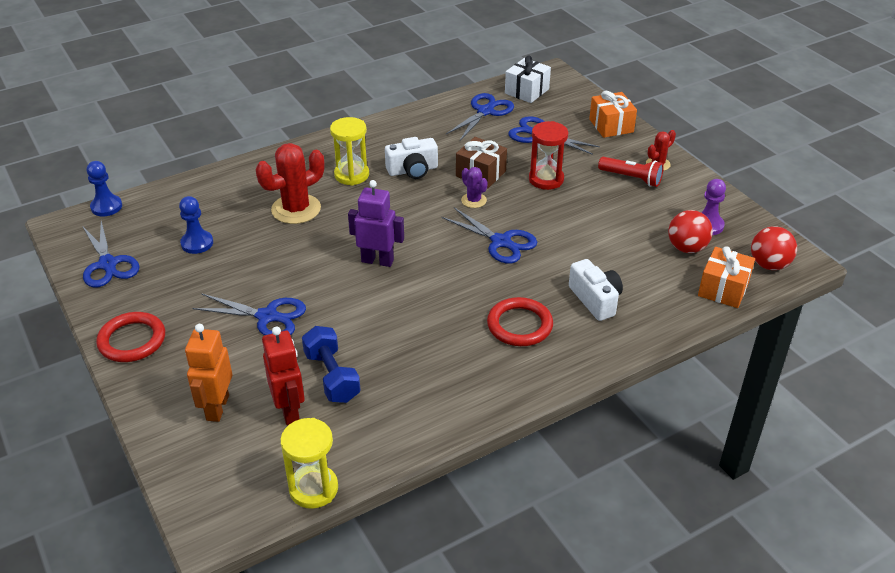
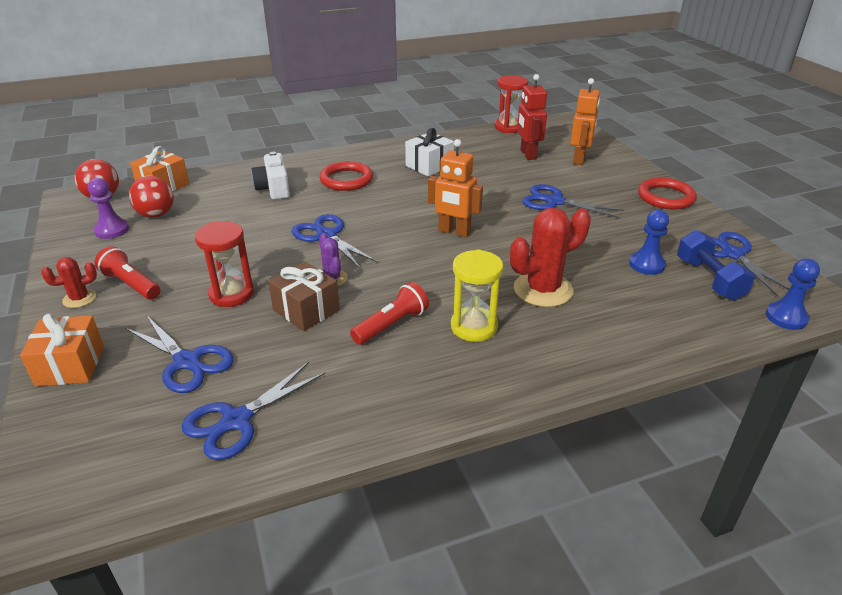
camera: 170 degrees left, 5 degrees down
yellow hourglass [280,418,338,509] -> red hourglass [495,75,528,133]
blue dumbbell [302,326,361,403] -> blue dumbbell moved to [677,230,755,301]
purple robot [348,180,404,267] -> orange robot [428,139,483,237]
white camera [385,137,438,179] -> red flashlight [350,282,429,345]
white gift [505,56,551,103] -> white gift moved to [405,128,454,177]

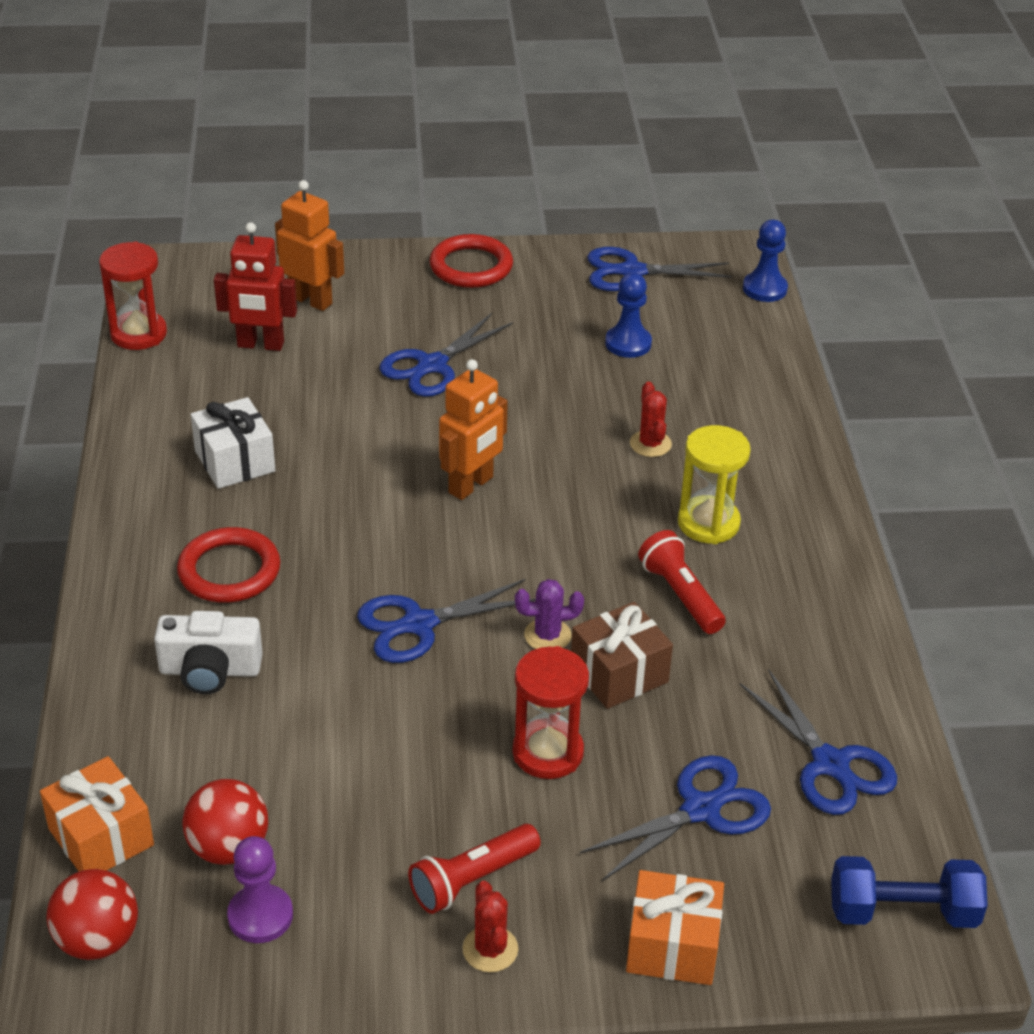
camera: 75 degrees left, 5 degrees up
red cactus [510,208,591,307] -> red cactus [630,382,672,457], size x0.52
blue dumbbell [677,230,755,301] -> blue dumbbell moved to [831,856,988,928]

